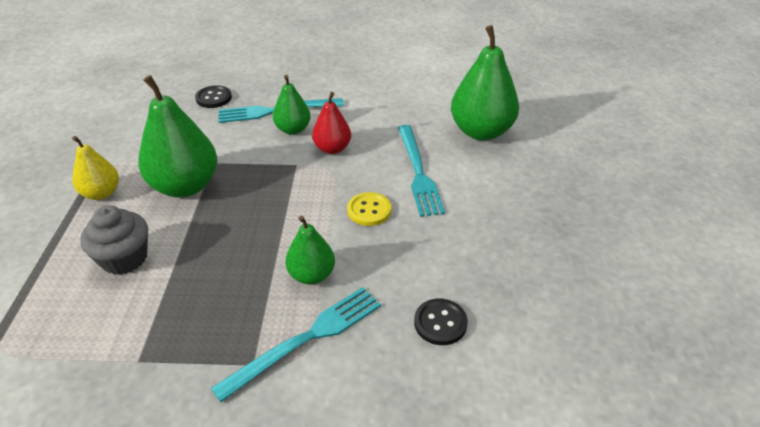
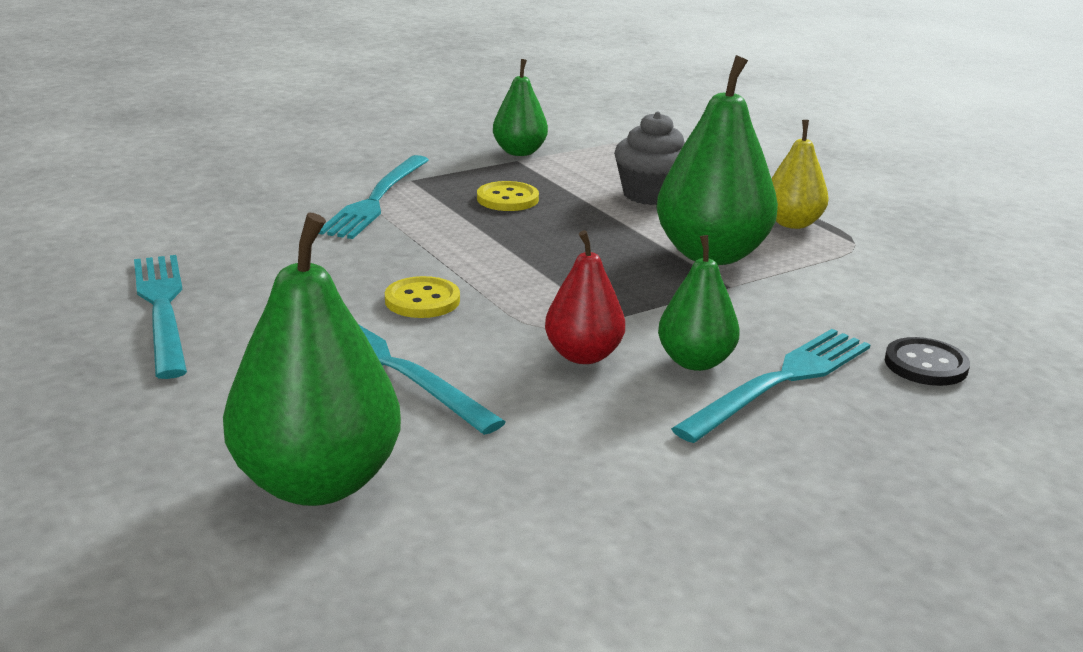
camera: 145 degrees right, 15 degrees down
green pear [285,216,335,285] -> green pear moved to [493,59,548,156]
black button [414,299,468,345] -> none
none -> turquoise fork [134,255,187,379]
none -> yellow button [477,181,539,211]

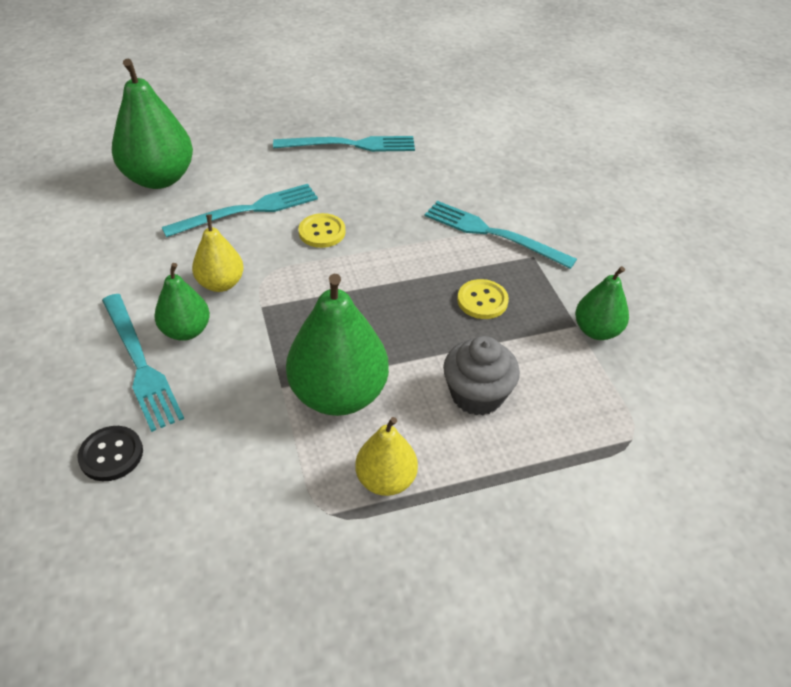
camera: 105 degrees right, 20 degrees up
red pear [545,230,625,364] -> yellow pear [192,214,244,292]

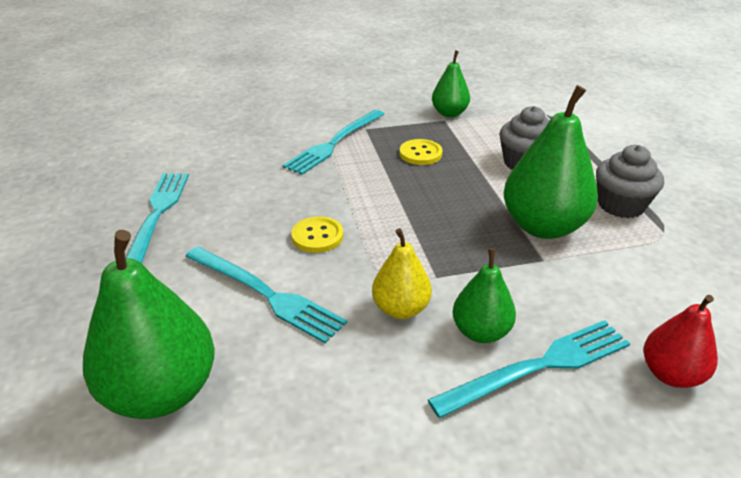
camera: 85 degrees left, 10 degrees down
black button [78,426,143,481] -> red pear [644,295,718,388]
turquoise fork [162,184,318,237] -> turquoise fork turned 150 degrees clockwise [185,246,347,344]
yellow pear [355,417,418,496] -> grey cupcake [596,145,664,218]

